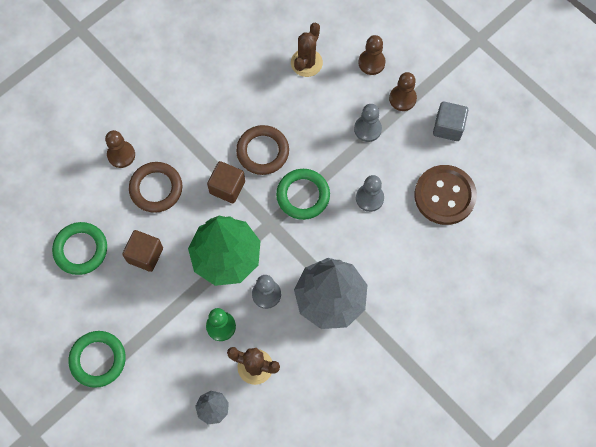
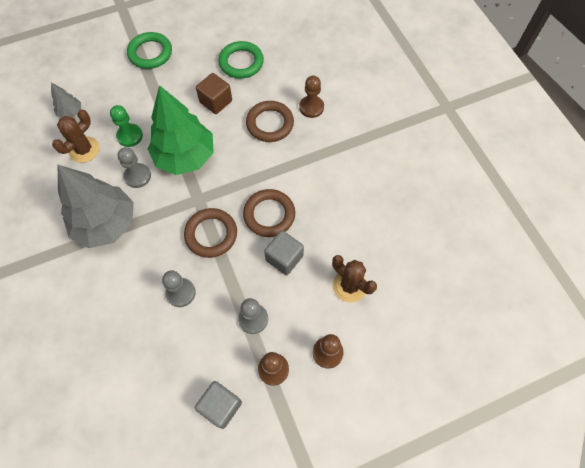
camera: 110 degrees right, 5 degrees down
brown cube [207,161,245,203] -> none
green ring [276,169,330,220] -> brown ring [184,208,237,258]
brown button [414,165,477,225] -> none
none -> grey cube [264,231,304,275]

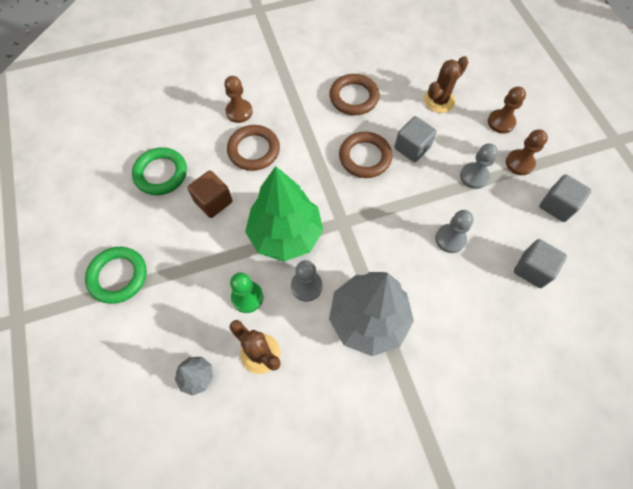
camera: 85 degrees left, 0 degrees up
brown ring [184,208,237,258] -> brown ring moved to [329,74,379,115]
none -> grey cube [514,239,567,288]

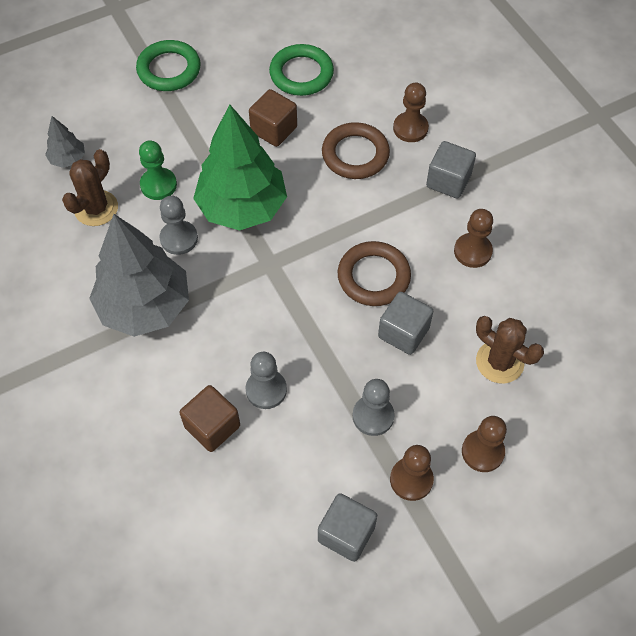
camera: 80 degrees right, 5 degrees down
brown ring [329,74,379,115] -> brown pawn [454,209,493,268]
grey cube [514,239,567,288] -> grey cube moved to [426,141,476,198]
none -> brown cube [179,385,240,452]

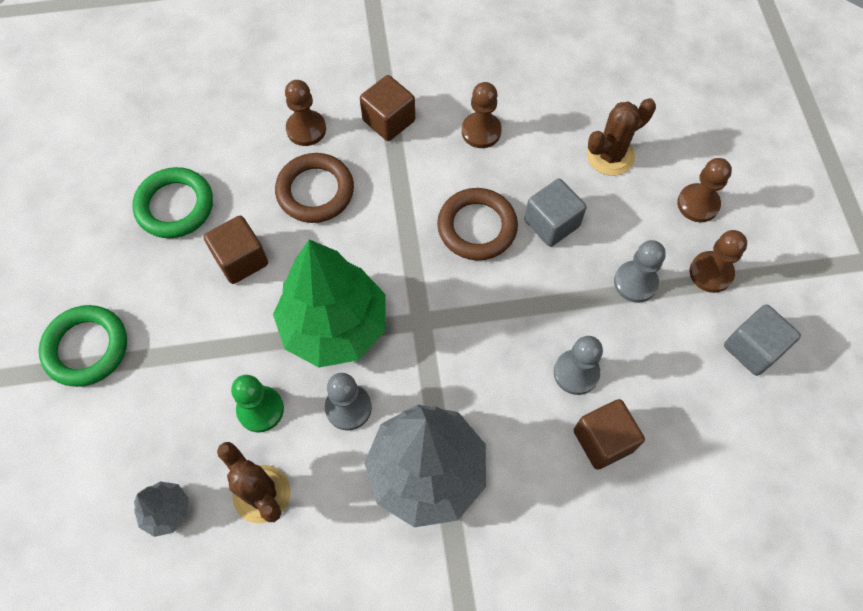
camera: 70 degrees left, 5 degrees up
grey cube [426,141,476,198] -> brown cube [360,75,415,141]

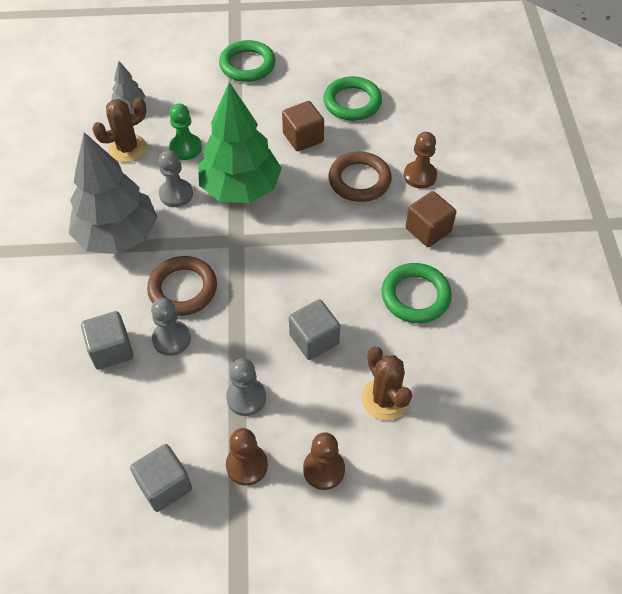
camera: 95 degrees right, 10 degrees down
brown ring [437,188,518,260] -> brown ring moved to [147,256,217,316]
brown pawn [462,82,502,148] -> green ring [382,263,452,323]
brown cube [574,399,645,470] -> grey cube [81,311,133,370]

